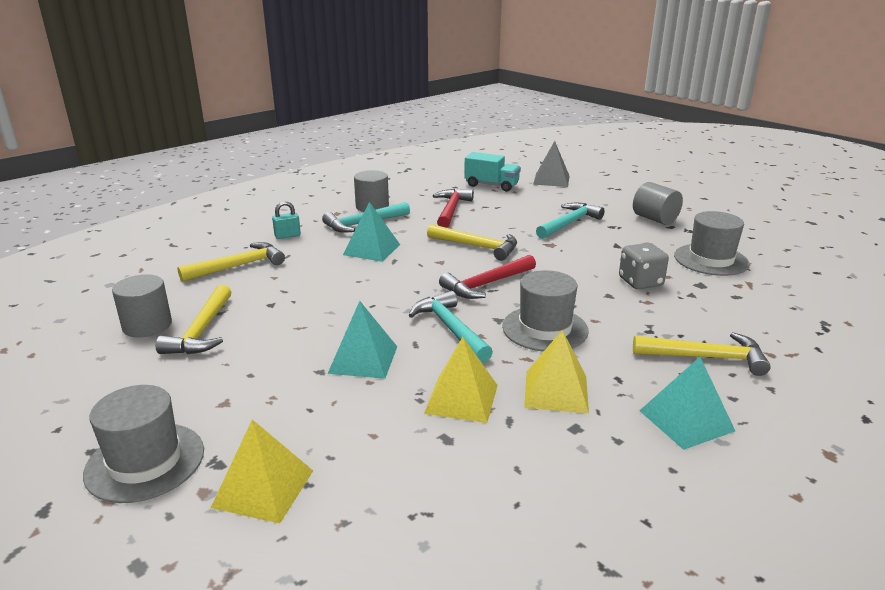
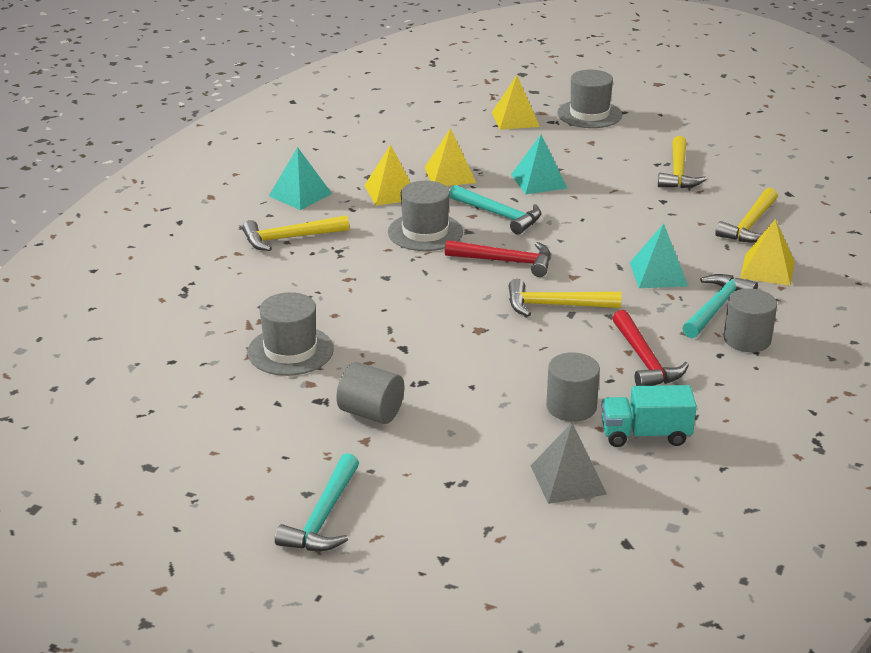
camera: 155 degrees right, 5 degrees up
grey cylinder [112,274,172,337] -> grey cylinder moved to [546,352,600,422]
yellow hammer [156,285,231,354] -> yellow hammer turned 150 degrees counterclockwise [658,136,707,188]
turquoise padlock [272,201,301,239] -> yellow pyramid [740,219,795,286]
red hammer [439,255,536,299] -> red hammer turned 75 degrees clockwise [445,240,551,277]
turquoise hammer [536,203,605,239] -> turquoise hammer moved to [275,453,359,551]
grey dice [619,243,669,289] -> none

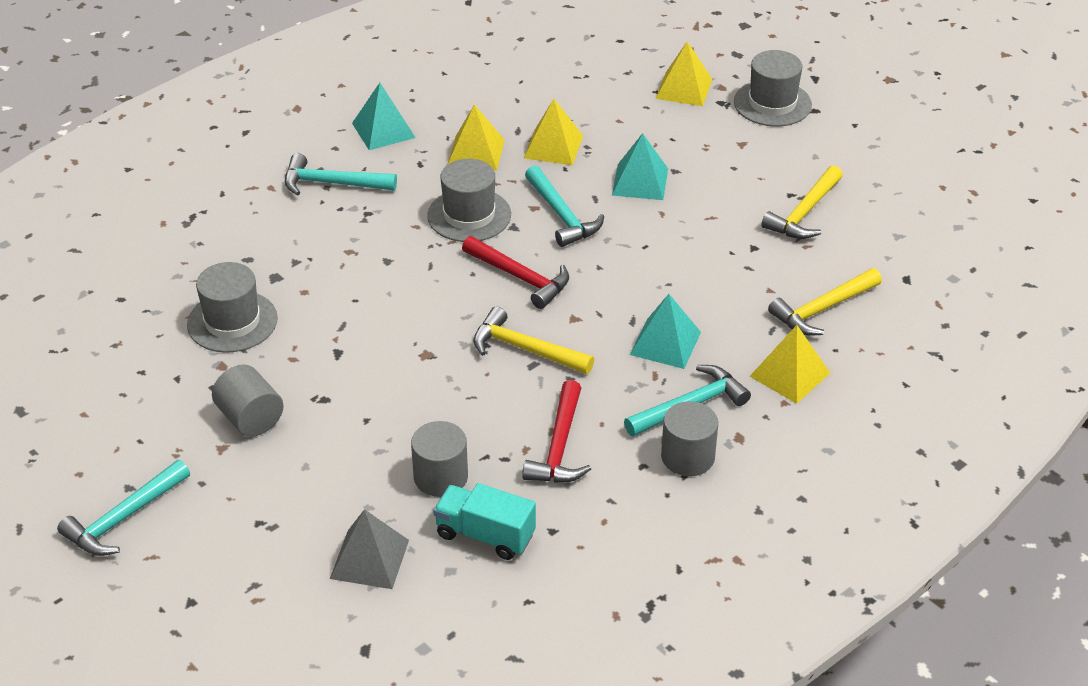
camera: 25 degrees right, 10 degrees up
yellow hammer [242,215,349,251] -> turquoise hammer [285,153,397,196]

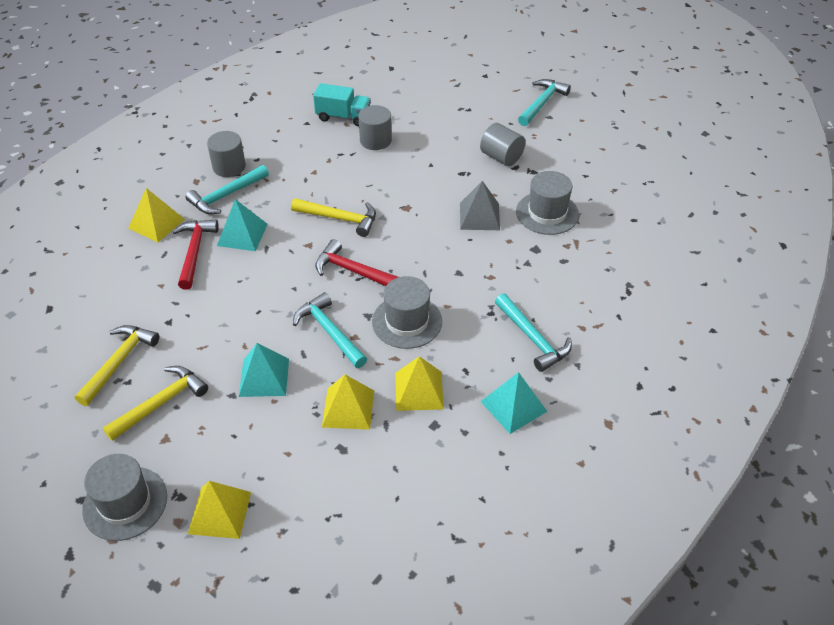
camera: 170 degrees right, 5 degrees up
turquoise hammer [285,153,397,196] -> turquoise hammer turned 60 degrees clockwise [495,293,572,372]
grey pyramid [330,509,409,589] -> grey pyramid moved to [460,181,500,230]
red hammer [522,380,591,483] -> red hammer moved to [173,220,219,290]
yellow hammer [768,268,882,335] -> yellow hammer moved to [103,366,208,441]

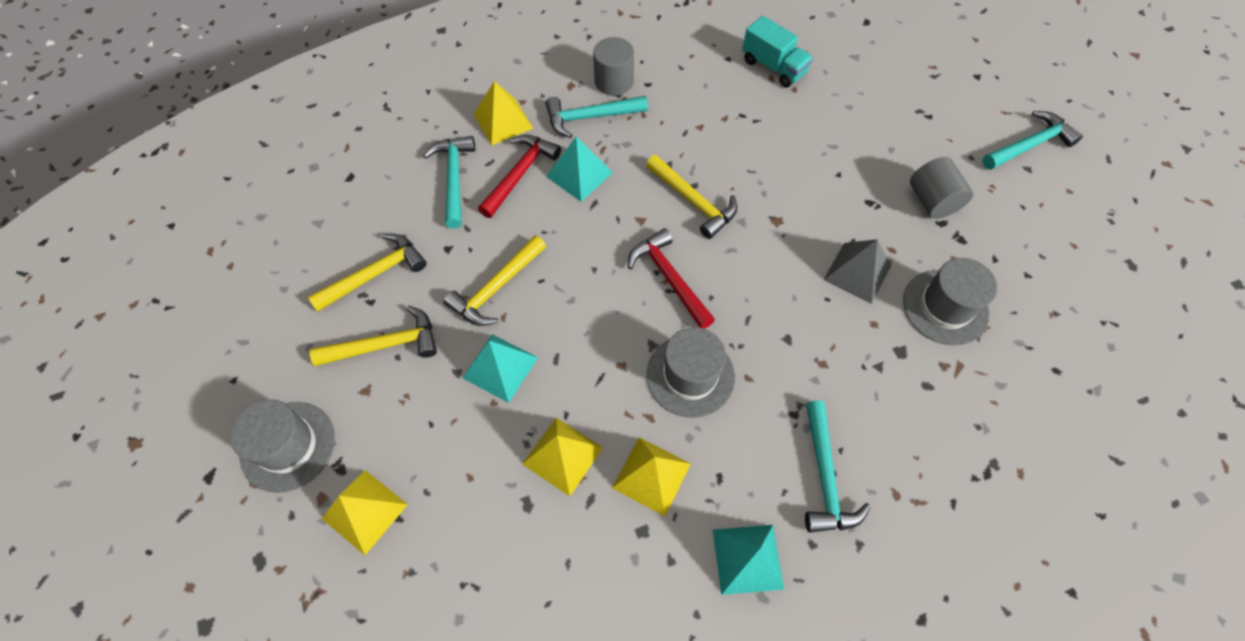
camera: 30 degrees right, 15 degrees up
turquoise hammer [293,292,367,368] -> turquoise hammer moved to [423,136,475,229]
grey cylinder [358,105,392,150] -> none
none -> yellow hammer [443,235,546,326]

